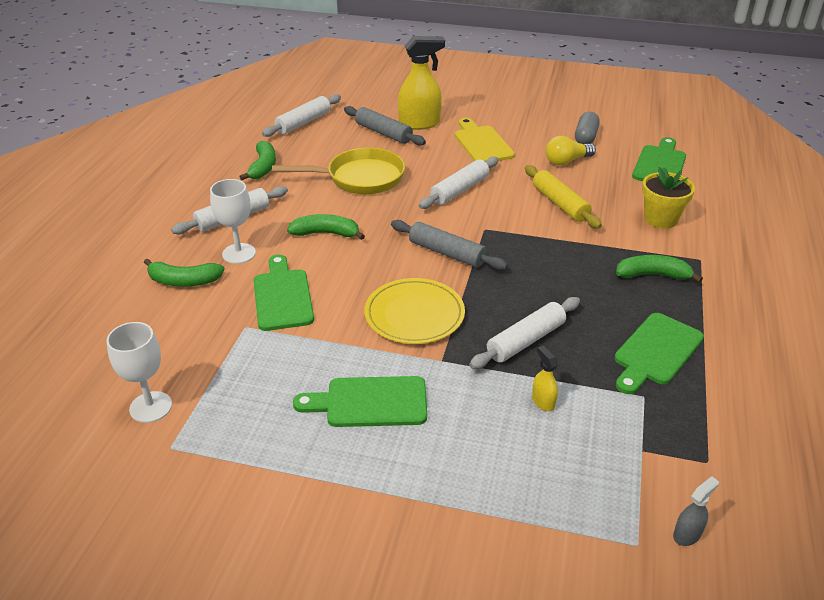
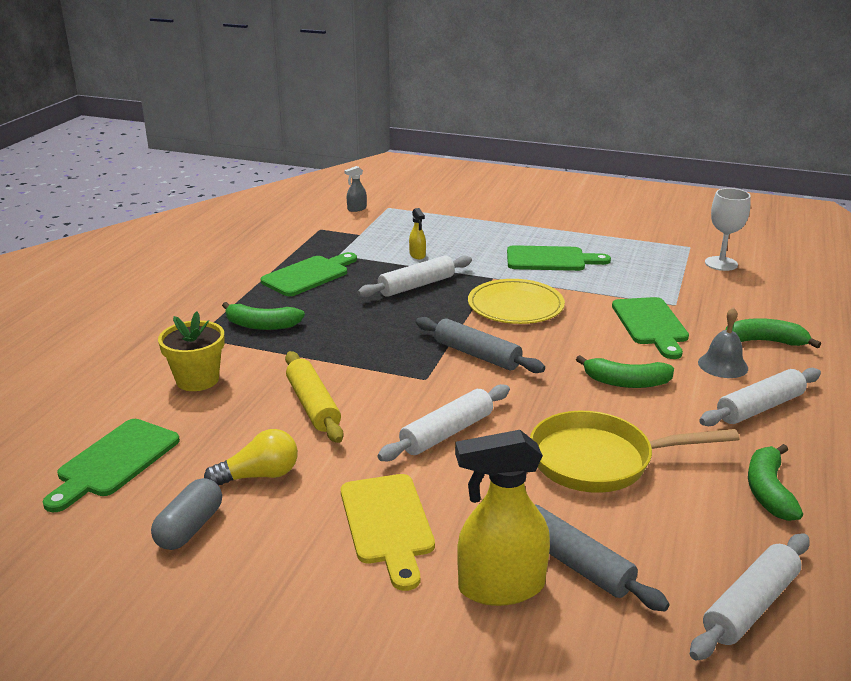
camera: 175 degrees left, 10 degrees down
white goblet [210,179,256,264] -> grey bell [698,307,748,378]

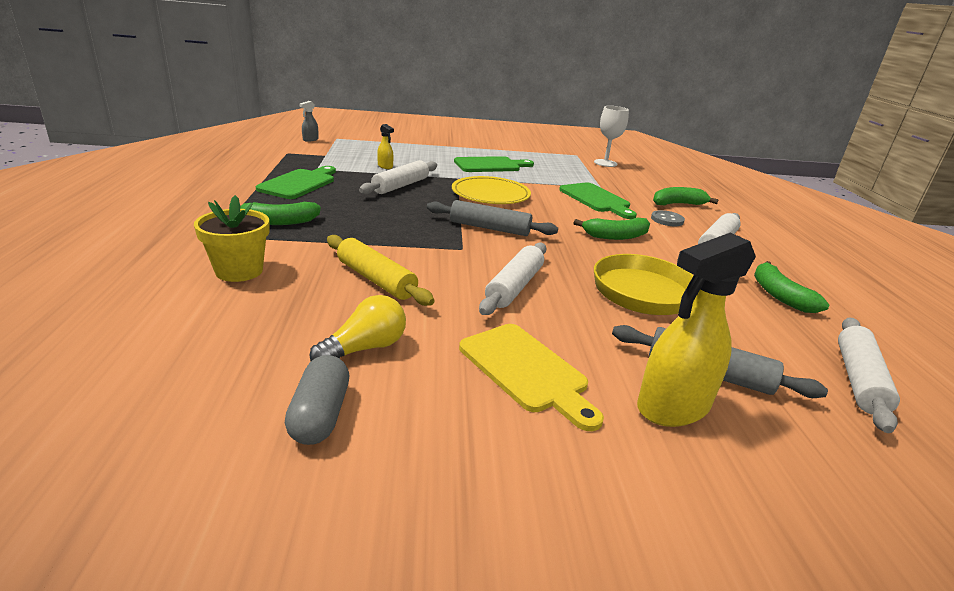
camera: 25 degrees left, 0 degrees up
green cutting board [43,419,180,512] -> none
grey bell [698,307,748,378] -> grey button [651,210,685,226]

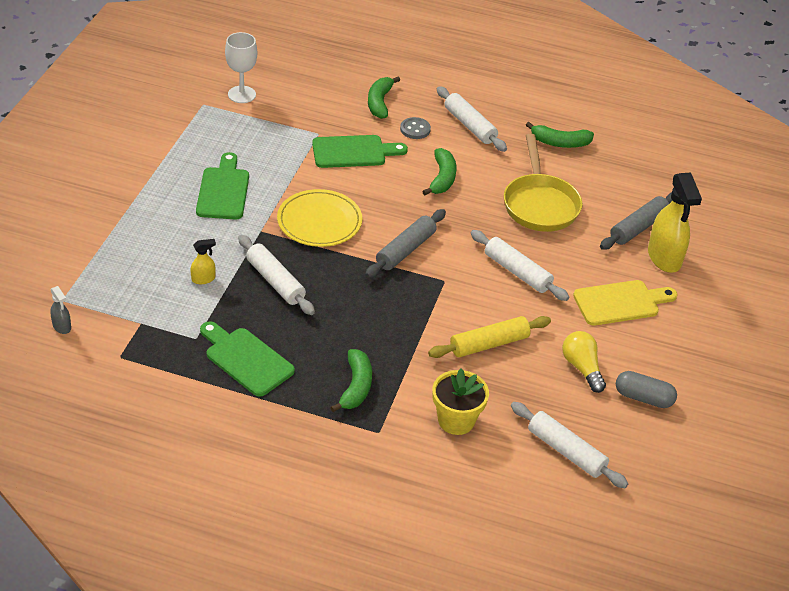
camera: 70 degrees left, 15 degrees up
white rolling pin [838,318,900,433] -> white rolling pin moved to [511,402,628,488]

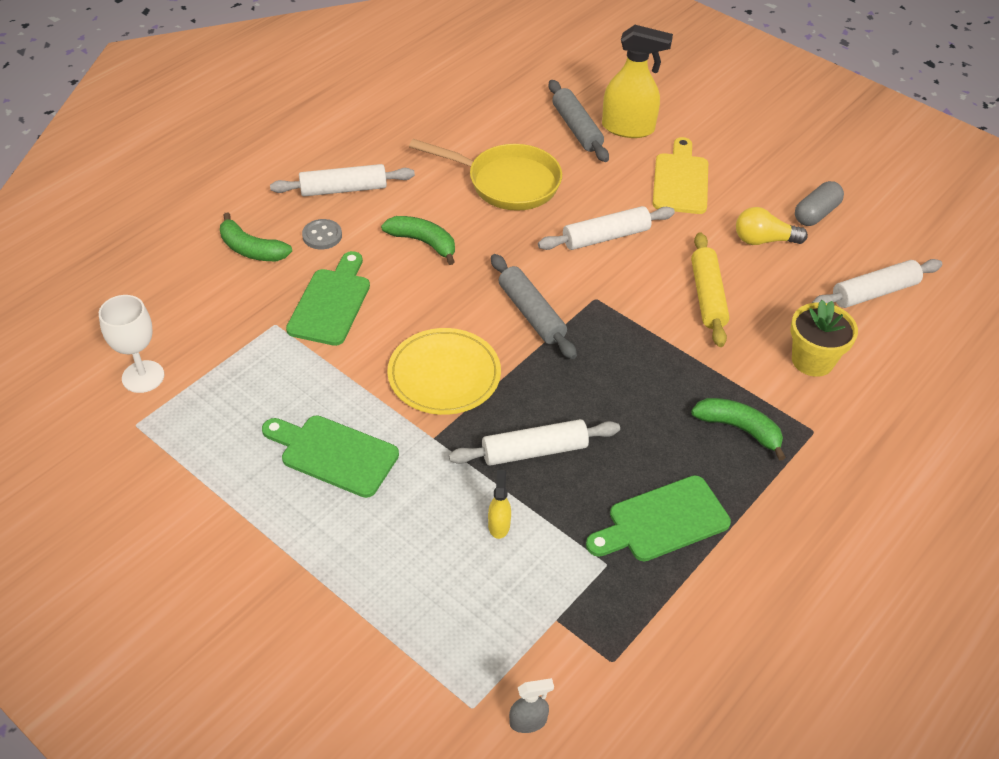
camera: 65 degrees left, 5 degrees up
green banana [526,122,594,148] -> none

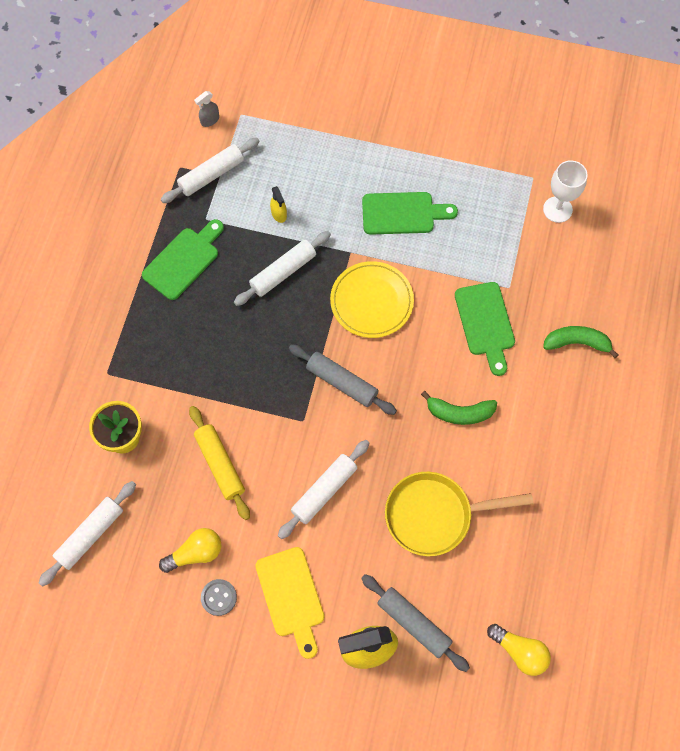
camera: 155 degrees right, 20 degrees up
white rolling pin [270,164,415,196] -> white rolling pin moved to [161,138,260,203]
grey button [302,219,342,249] -> grey button moved to [201,579,237,616]
green banana [691,398,786,461] -> none
grey capsule [795,181,844,226] -> none
none -> yellow light bulb [487,624,551,676]

